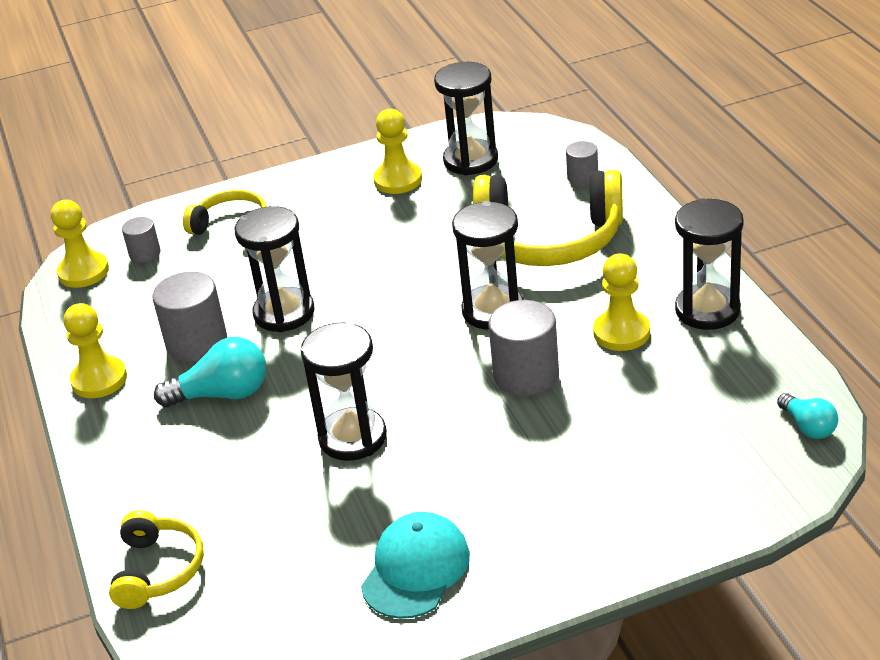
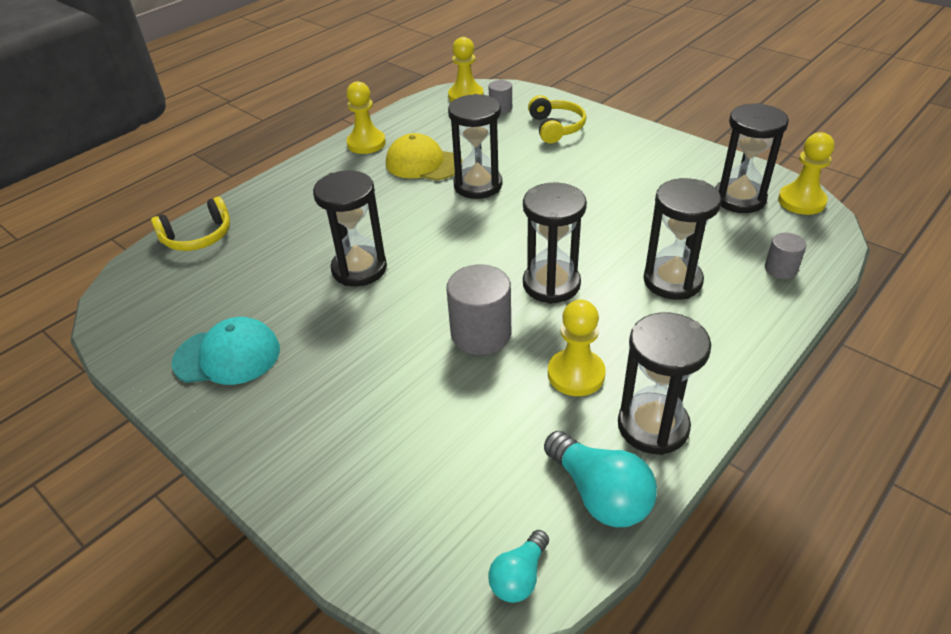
camera: 60 degrees right, 5 degrees up
grey cylinder [152,272,227,362] -> yellow cap [386,133,463,181]
turquoise light bulb [154,337,266,407] -> turquoise light bulb moved to [544,431,657,527]
yellow pawn [373,109,422,194] -> yellow pawn moved to [778,132,835,215]
yellow headphones [473,170,623,266] -> black hourglass [644,178,722,300]

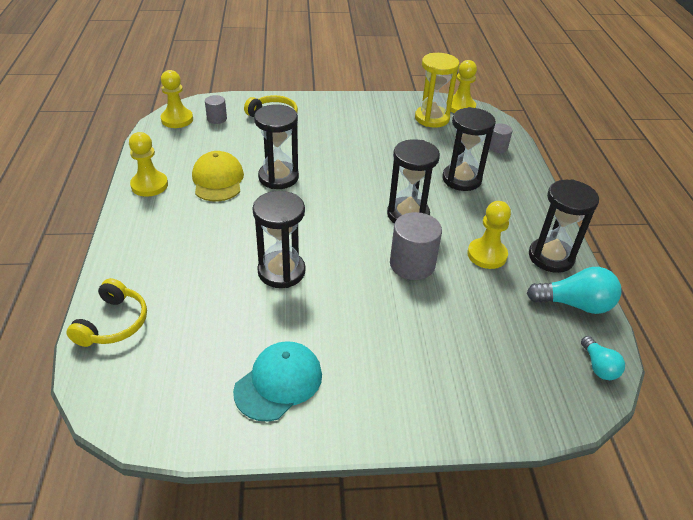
camera: 50 degrees left, 0 degrees up
yellow cap [386,133,463,181] -> yellow cap turned 105 degrees clockwise [192,151,244,202]
black hourglass [715,103,789,213] -> yellow hourglass [415,53,459,128]

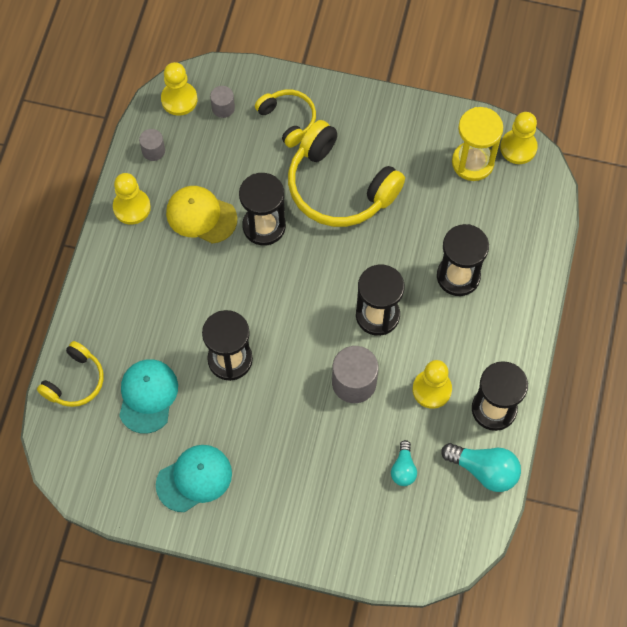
camera: 20 degrees right, 25 degrees up
yellow cap [192,151,244,202] -> yellow cap turned 75 degrees counterclockwise [166,186,237,244]
grey cylinder [489,123,513,153] -> grey cylinder moved to [139,129,165,161]
turquoise light bulb [581,336,625,380] -> turquoise light bulb moved to [391,440,417,486]
none -> turquoise cap [119,359,178,434]
none -> yellow headphones [288,120,405,227]

